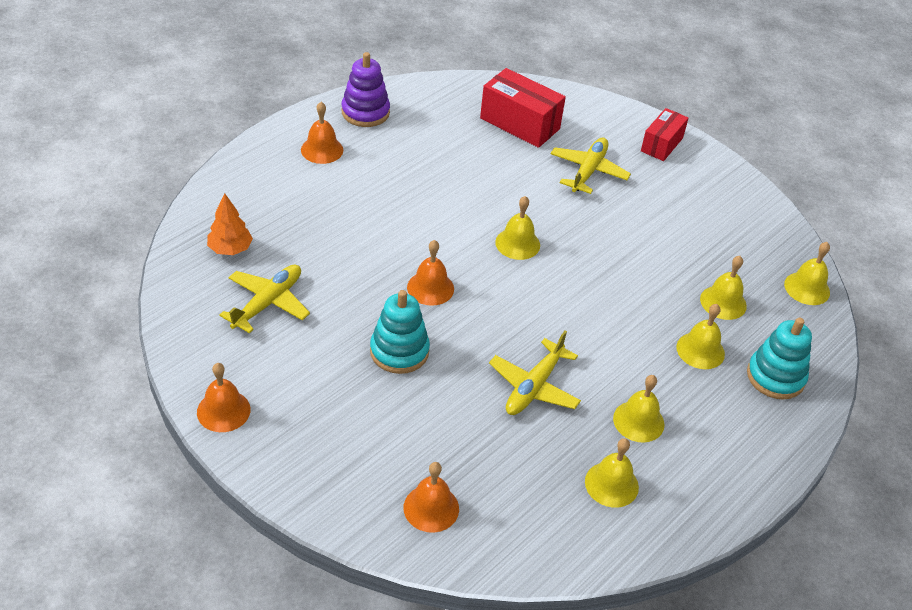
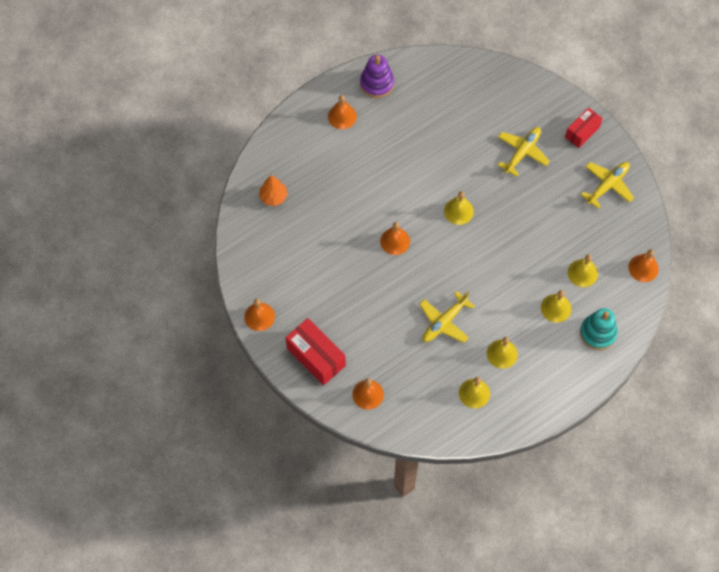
camera: 15 degrees right, 20 degrees up
yellow plane [219,265,310,334] -> yellow plane moved to [581,162,634,209]
turquoise stacking toy [370,290,430,374] -> none
red box [480,68,566,148] -> red box moved to [285,318,346,385]
yellow bell [784,242,830,305] -> orange bell [628,249,659,282]

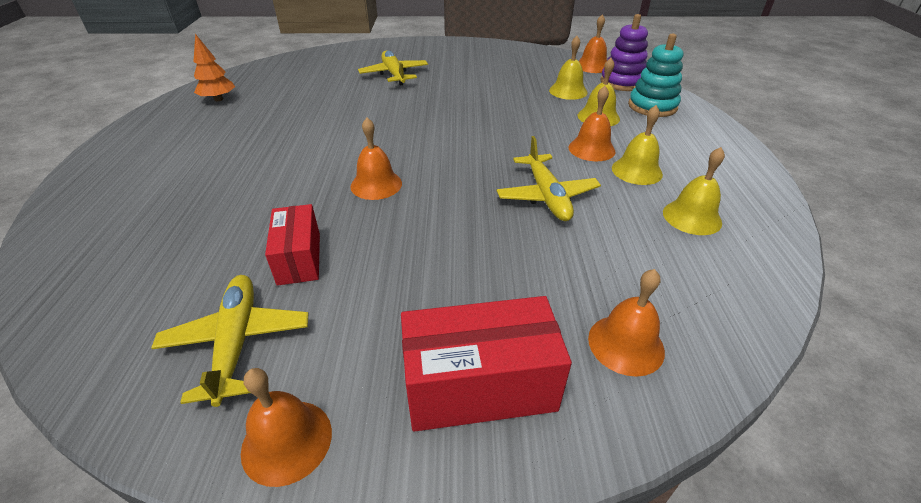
camera: 55 degrees left, 25 degrees down
orange tree [259,175,288,206] -> orange tree moved to [194,34,235,101]
orange bell [328,95,357,129] -> orange bell moved to [568,86,615,161]
purple stacking toy [360,55,394,98] -> purple stacking toy moved to [600,14,648,91]
yellow bell [444,191,474,225] -> none
red box [565,107,603,148] -> red box moved to [265,204,320,286]
yellow plane [581,162,634,209] -> yellow plane moved to [151,275,309,407]

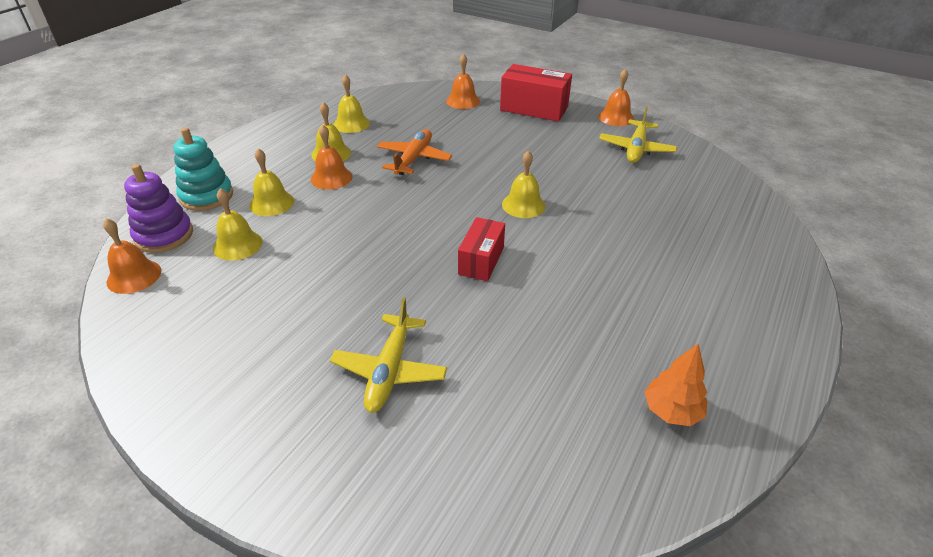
camera: 150 degrees left, 0 degrees up
red box [265,204,320,286] -> red box moved to [458,217,505,281]
orange bell [350,118,402,200] -> yellow bell [502,150,546,218]
yellow plane [497,136,601,221] -> orange plane [377,129,452,175]

